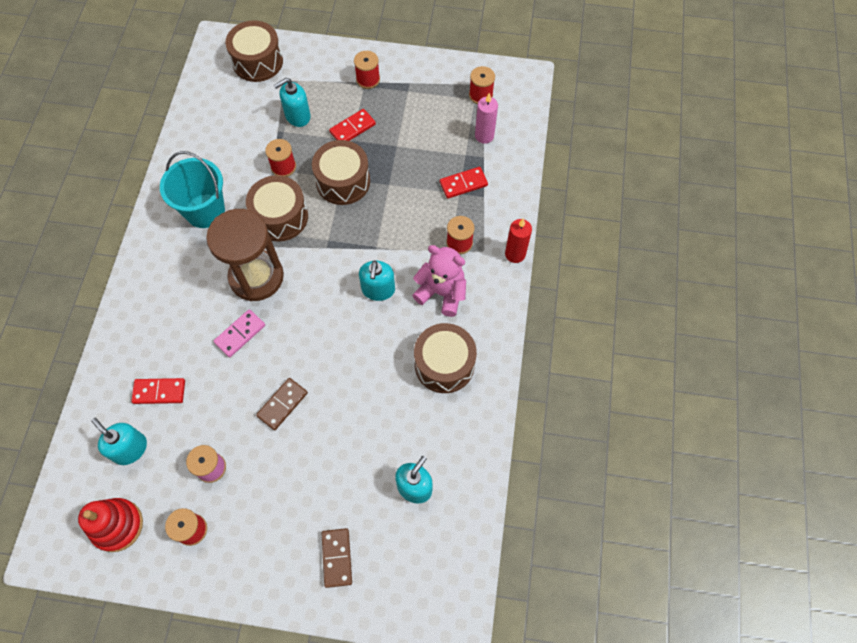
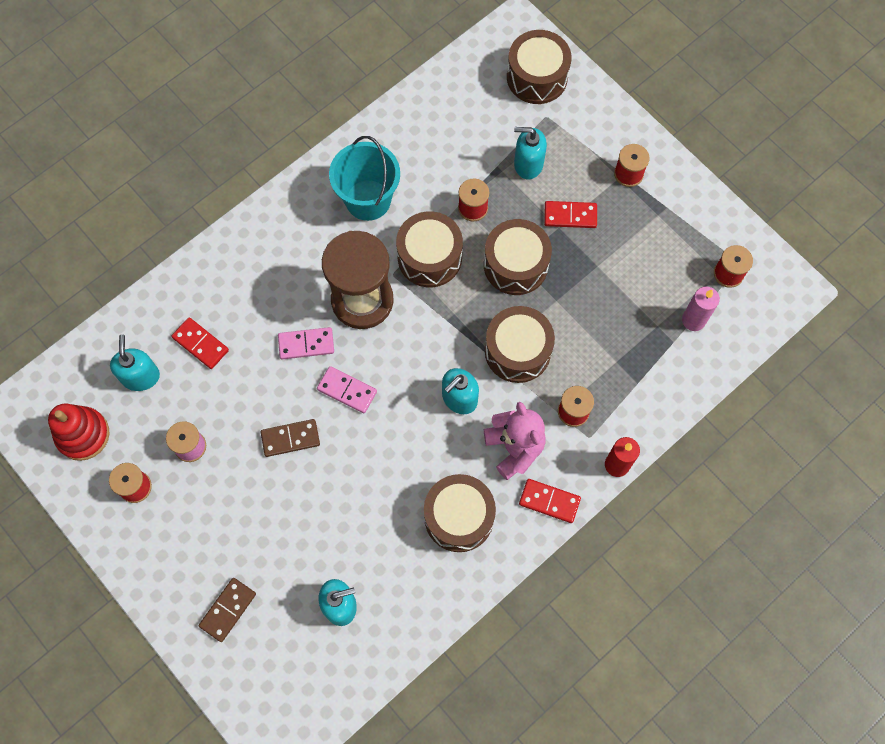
camera: 40 degrees right, 5 degrees up
red domino [440,167,488,199] -> red domino moved to [519,479,581,523]
none -> pink domino [317,366,377,413]
none -> brown drum [485,306,555,383]

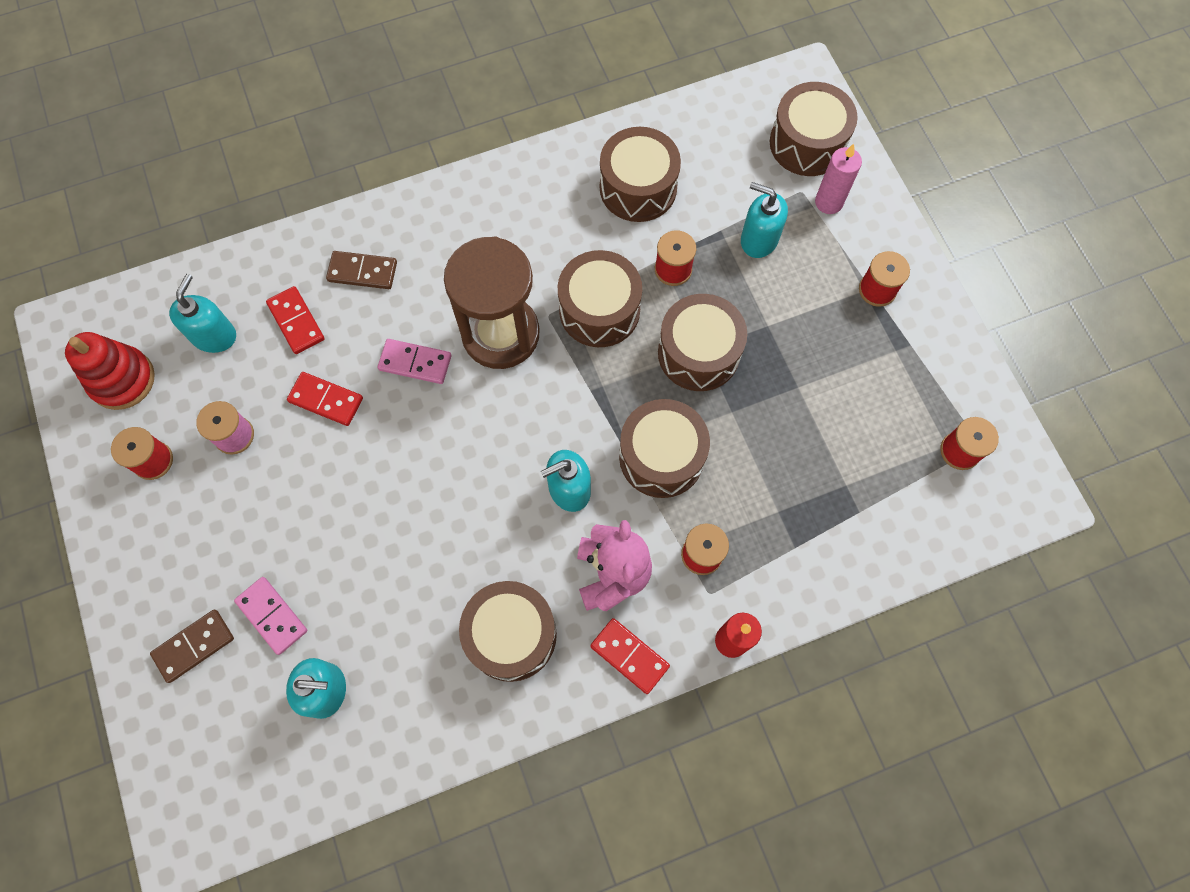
camera: 20 degrees right, 0 degrees up
brown domino [261,419,320,457] -> brown domino moved to [326,251,397,289]
pink domino [317,366,377,413] -> pink domino moved to [234,577,307,655]
turquoise bucket [329,136,400,221] -> none
red domino [544,201,597,228] -> red domino moved to [287,372,363,426]
pink candle [682,287,720,331] -> pink candle moved to [815,144,862,214]
none -> brown drum [600,127,681,222]

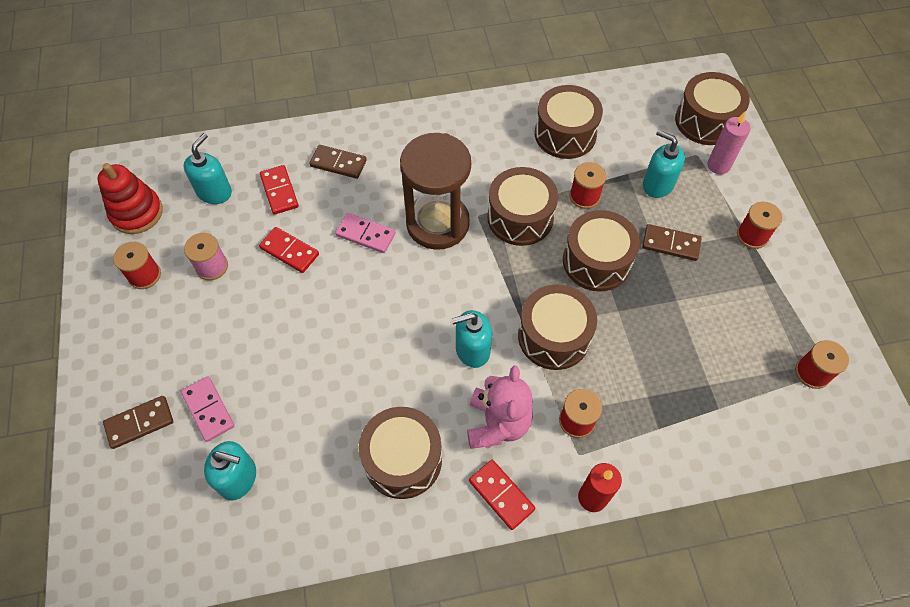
camera: 10 degrees right, 10 degrees down
none -> brown domino [642,224,702,261]

